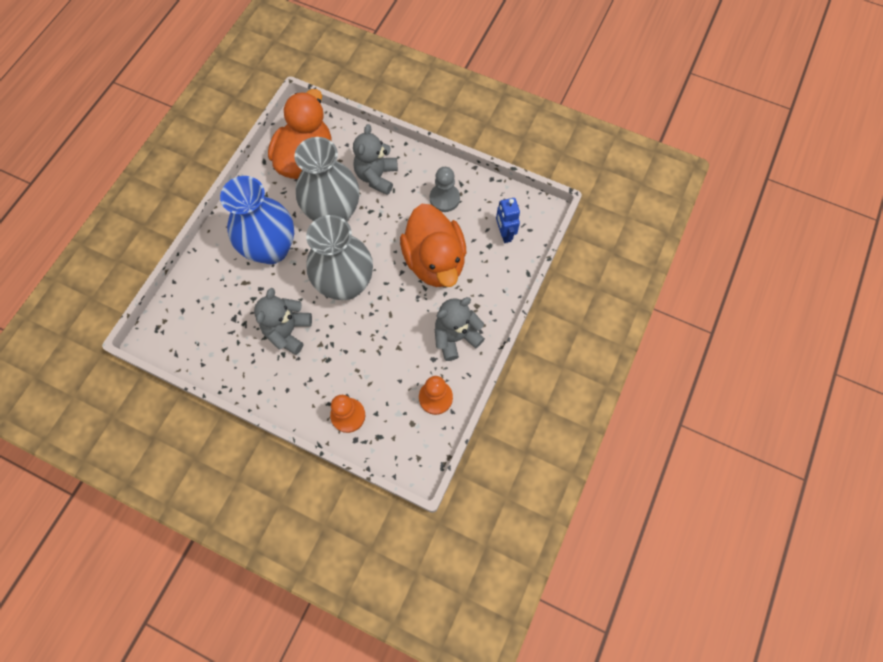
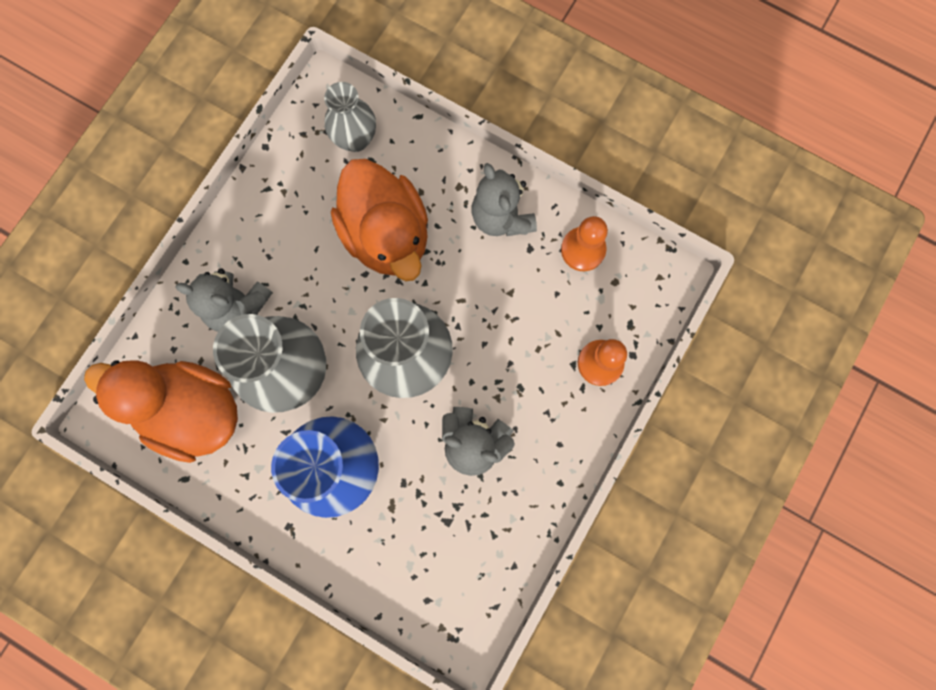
camera: 85 degrees left, 10 degrees up
orange duck [400,204,467,287] -> orange duck turned 75 degrees clockwise [331,159,428,281]
grey pawn [430,167,460,212] -> none
blue robot [496,198,520,243] -> grey vase [324,82,376,152]

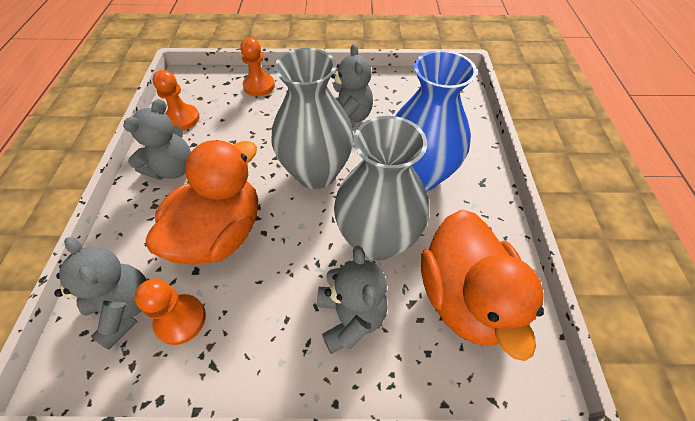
camera: 120 degrees left, 25 degrees down
grey vase [324,82,376,152] -> grey teddy bear [54,237,147,350]
none -> orange pawn [134,279,206,345]

